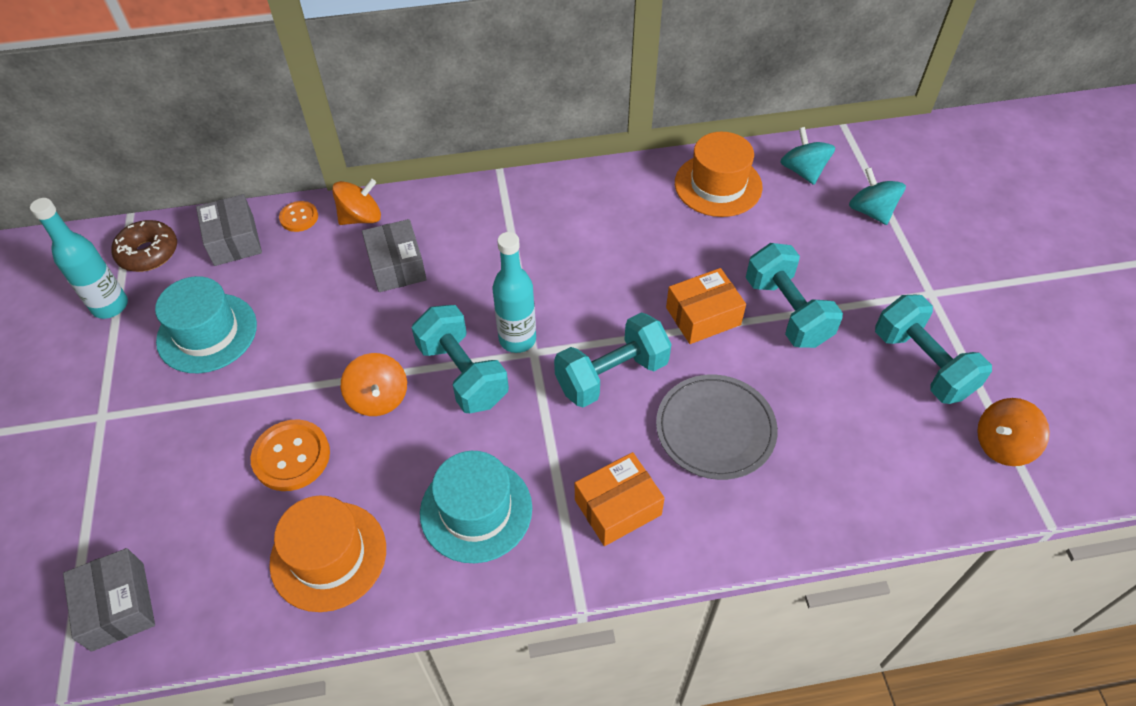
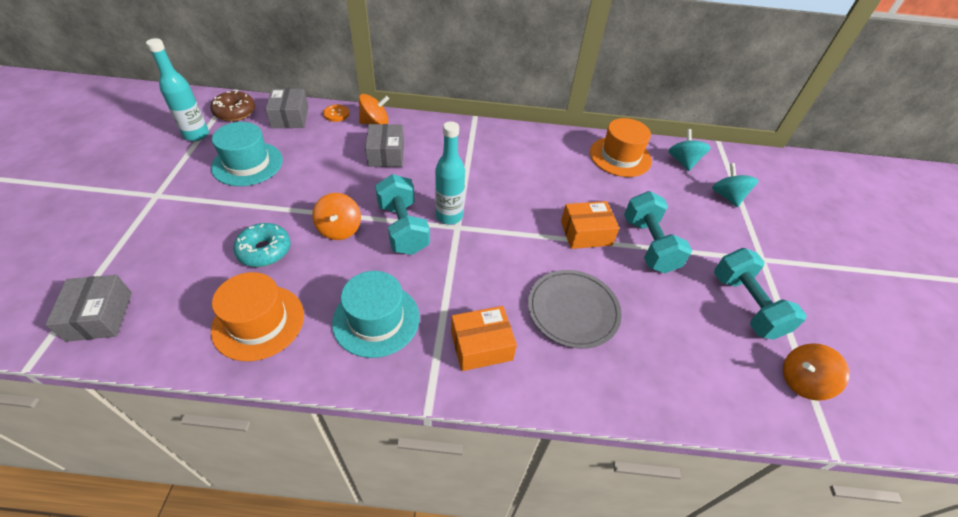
camera: 10 degrees right, 5 degrees down
orange button [250,420,330,491] -> turquoise donut [233,223,290,267]
turquoise dumbbell [554,312,671,408] -> none

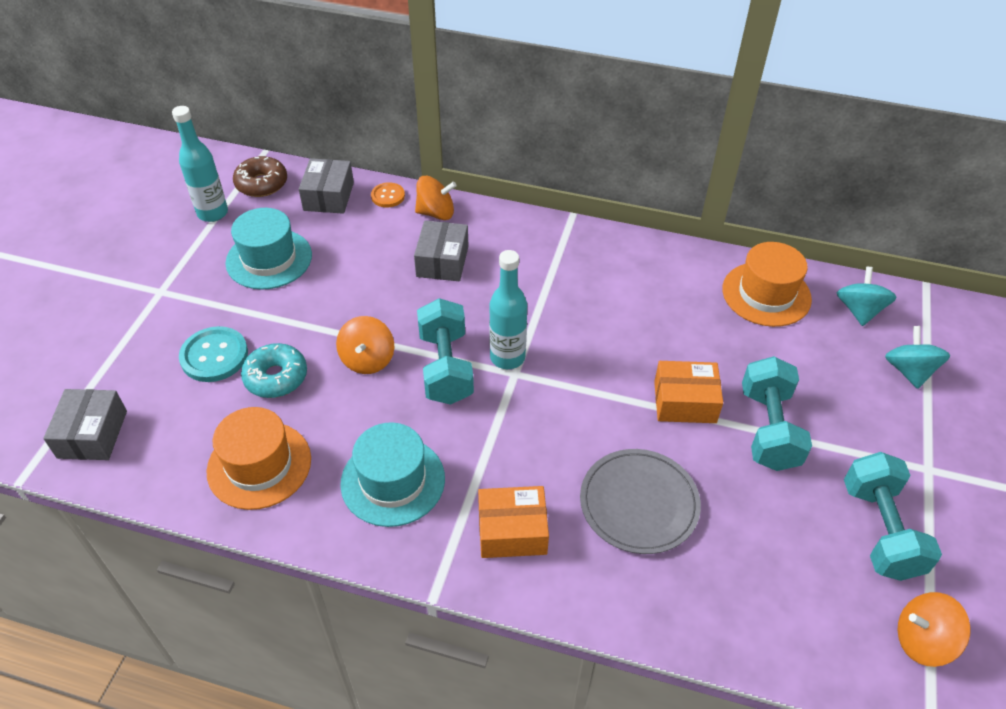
camera: 15 degrees right, 0 degrees up
none -> turquoise button [179,326,248,382]

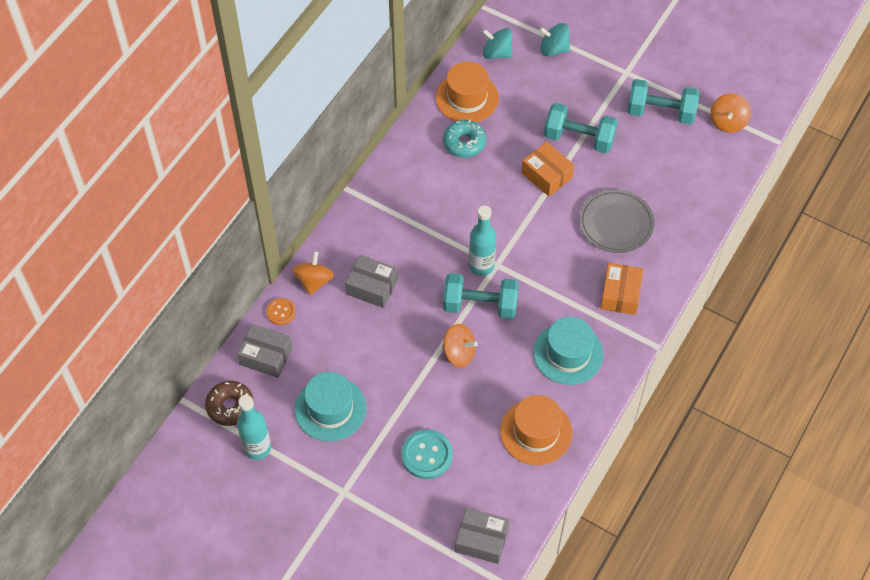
camera: 75 degrees left, 10 degrees up
turquoise donut [241,343,307,398] -> turquoise donut moved to [443,120,486,158]
orange box [654,361,723,423] -> orange box turned 60 degrees counterclockwise [522,142,574,196]

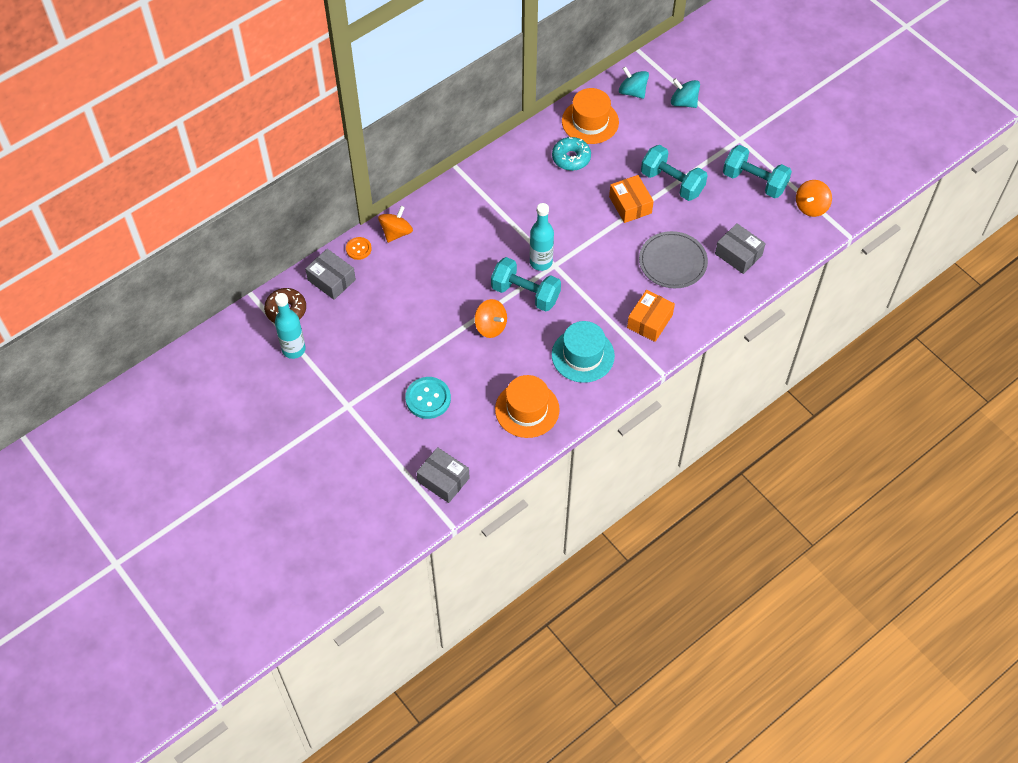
camera: 20 degrees right, 0 degrees up
turquoise hat [295,372,366,441] -> none
grey box [345,255,398,308] -> grey box moved to [715,223,766,274]

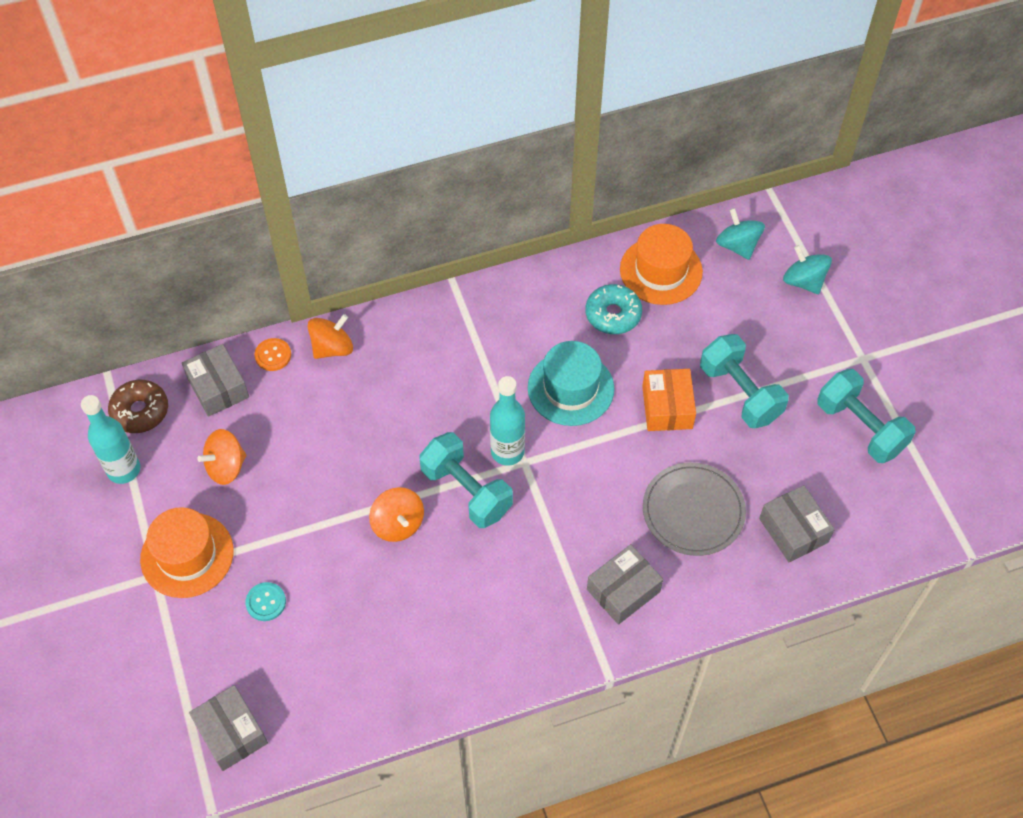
camera: 20 degrees right, 0 degrees up
turquoise button [405,377,451,419] -> turquoise button [245,582,286,621], size x0.60
orange hat [495,375,560,438] -> orange hat moved to [140,507,234,598]
turquoise hat [552,321,615,383] -> turquoise hat moved to [528,341,614,426]
orange box [627,290,675,342] -> grey box [587,544,663,625]
orange spinning top [796,180,832,217] -> orange spinning top moved to [197,429,247,485]

